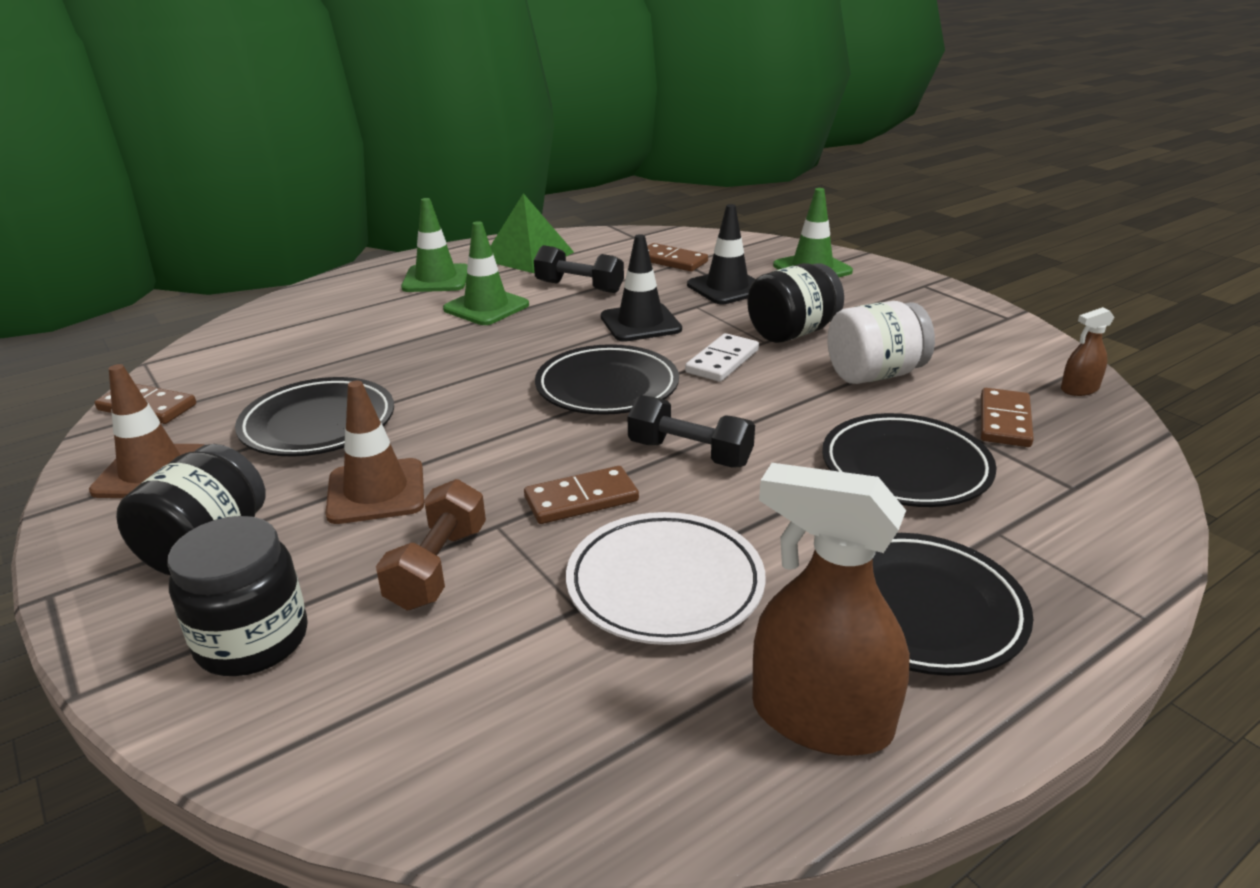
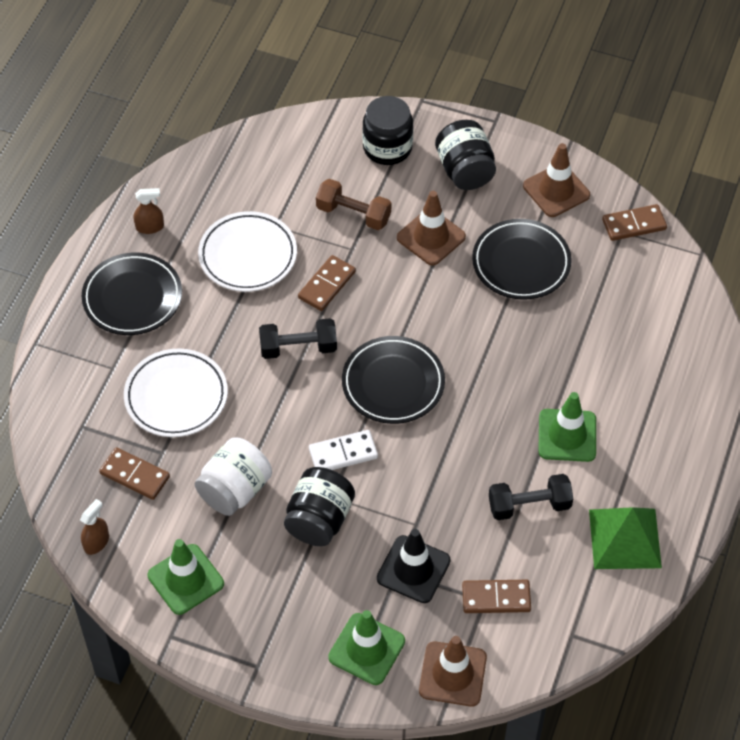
camera: 145 degrees right, 25 degrees up
brown dumbbell [376,479,486,611] -> brown dumbbell turned 45 degrees counterclockwise [316,179,391,230]
green traffic cone [401,198,468,292] -> green traffic cone moved to [148,539,224,615]
black traffic cone [601,234,682,342] -> none
white domino [685,333,759,382] -> white domino turned 75 degrees clockwise [309,430,378,470]
brown spray bottle [752,463,910,756] -> brown spray bottle [133,188,164,234], size x0.48
black plate [822,413,997,507] -> white plate [124,348,228,437]
brown domino [981,388,1034,447] -> brown domino turned 45 degrees counterclockwise [99,447,170,500]
none -> brown traffic cone [419,636,487,707]

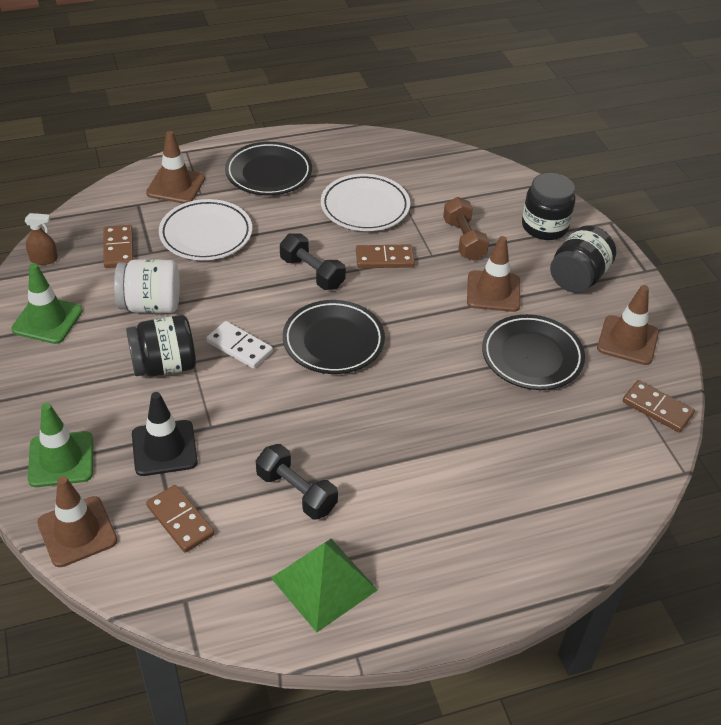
camera: 50 degrees right, 10 degrees down
brown spray bottle [133,188,164,234] -> none
green traffic cone [538,392,596,462] -> none
none -> brown traffic cone [146,131,205,204]

